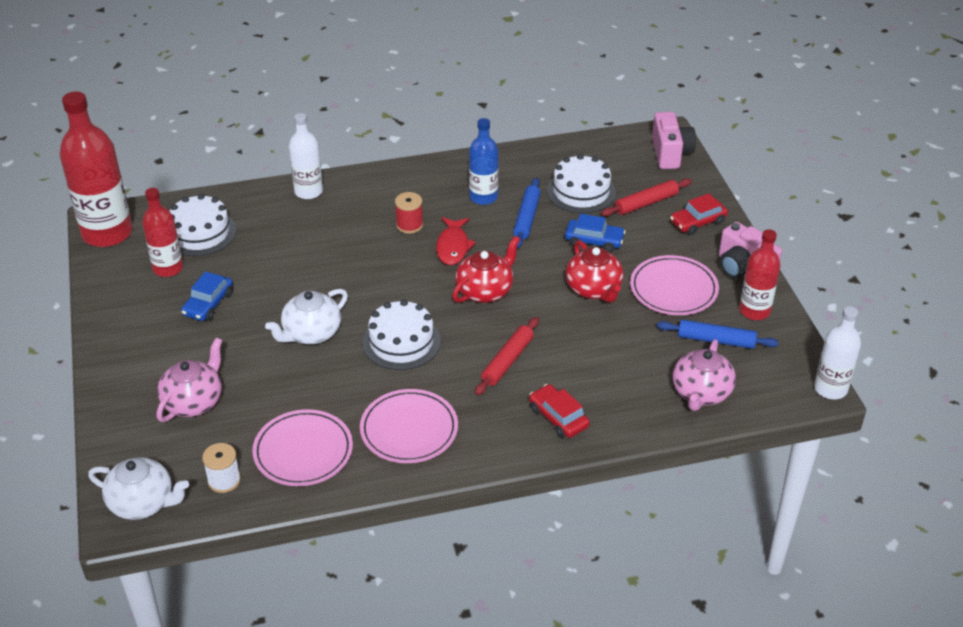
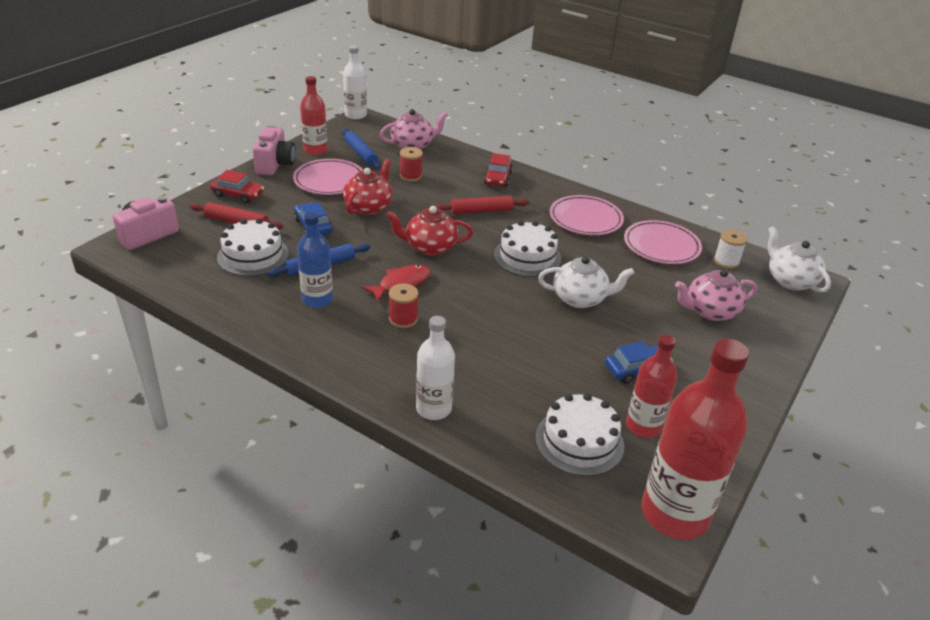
camera: 135 degrees left, 5 degrees down
none -> red spool [400,147,423,182]

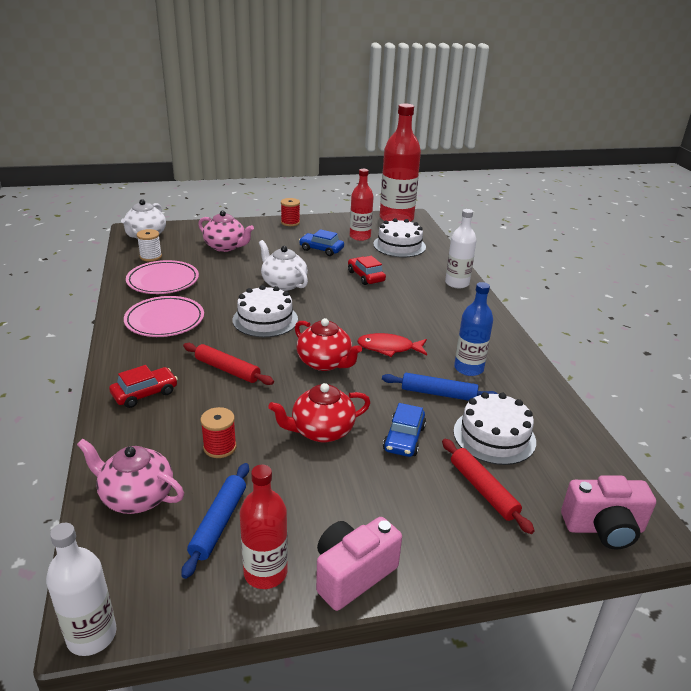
camera: 135 degrees left, 5 degrees down
red car [210,170,264,204] -> red car moved to [348,256,386,285]
pink plate [293,159,363,195] -> none
red spool [389,283,419,328] -> red spool moved to [281,198,300,226]

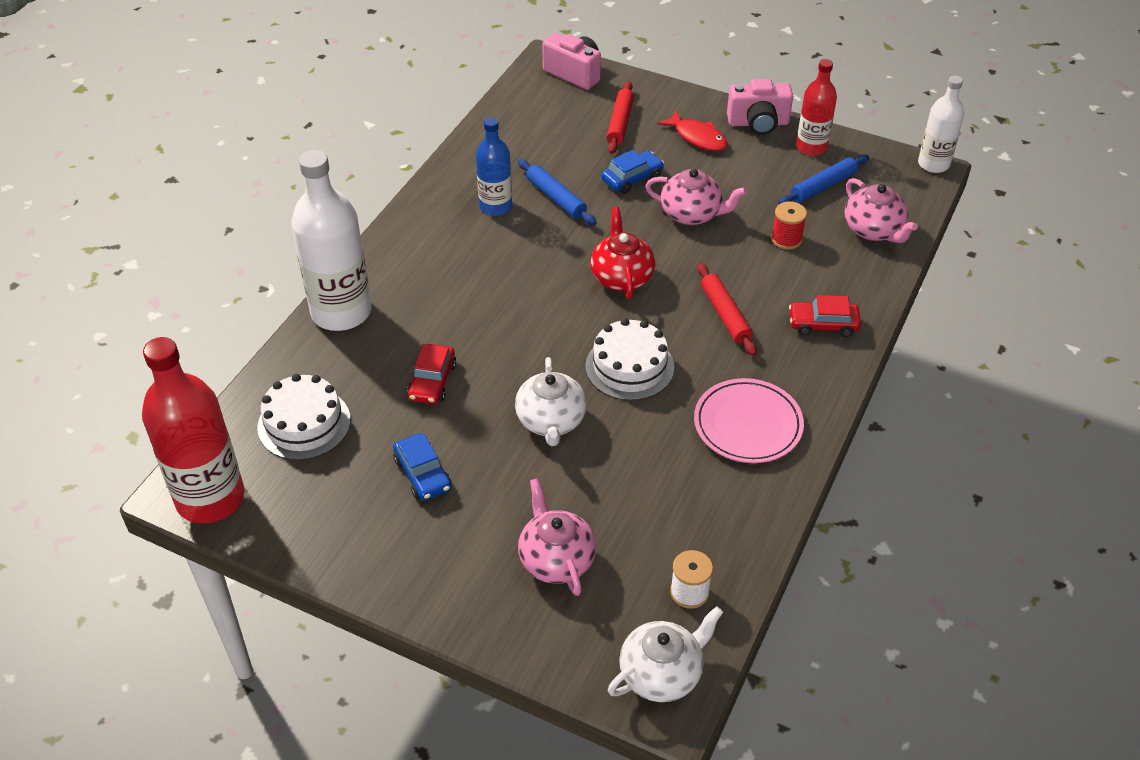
camera: 140 degrees left, 15 degrees up
pink plate [126,260,199,294] -> none
red teapot [268,383,371,442] -> pink teapot [645,169,747,225]
red spool [281,198,300,226] -> none
red bottle [350,169,374,241] -> none
red fish [357,333,427,357] -> red fish moved to [657,110,728,151]
white bottle [445,209,476,289] -> white bottle [292,150,371,331], size x1.71
white cake [453,392,536,465] -> none

